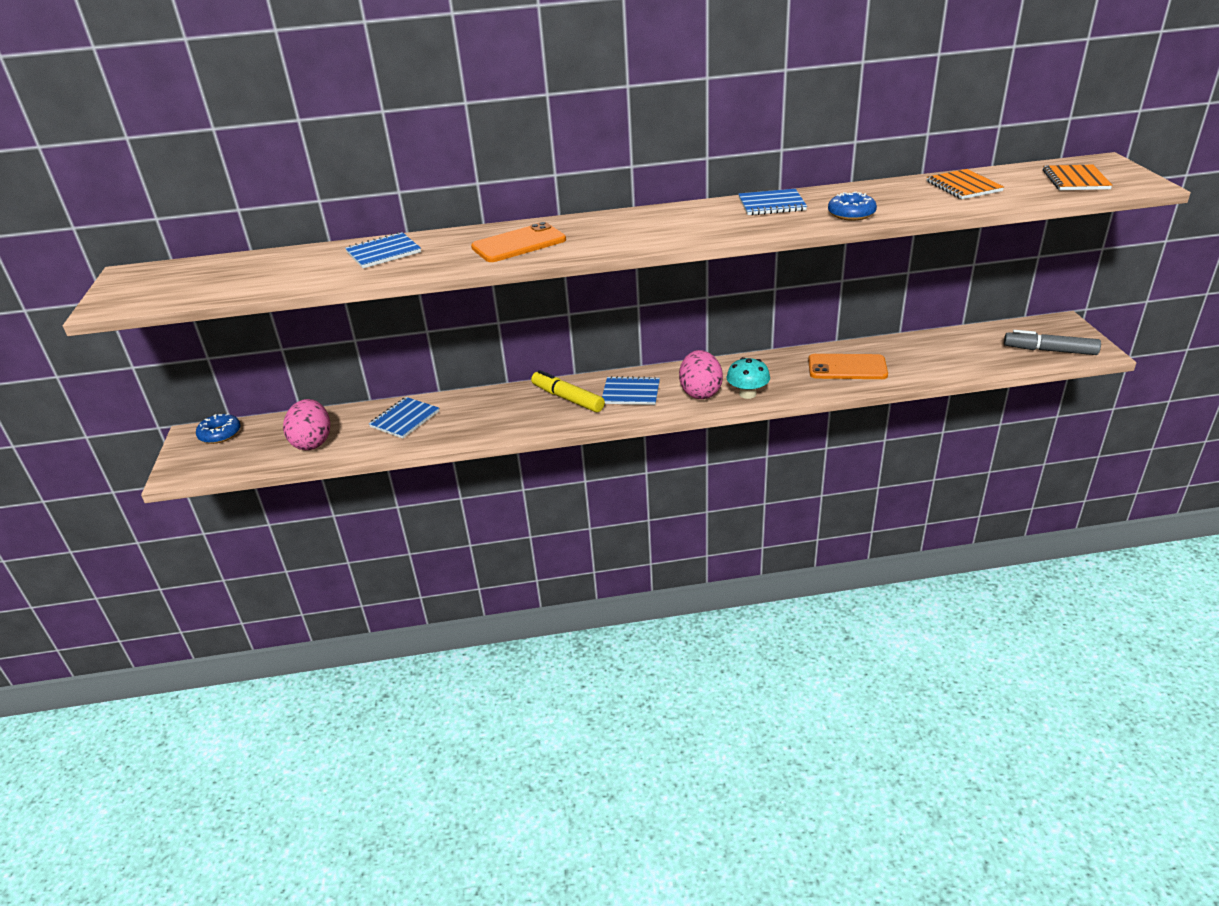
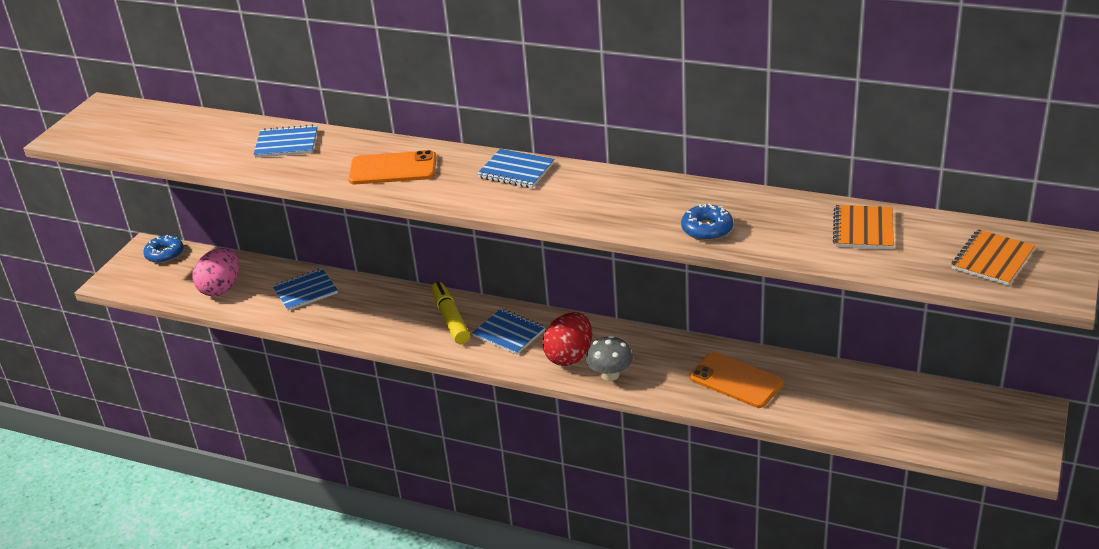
camera: 30 degrees right, 0 degrees up
pink egg [679,350,723,399] -> red egg [542,312,592,366]
turquoise mushroom [727,357,770,399] -> grey mushroom [586,336,633,381]
blue notebook [738,189,807,215] -> blue notebook moved to [477,149,554,188]
grey marker [1004,330,1101,355] -> none

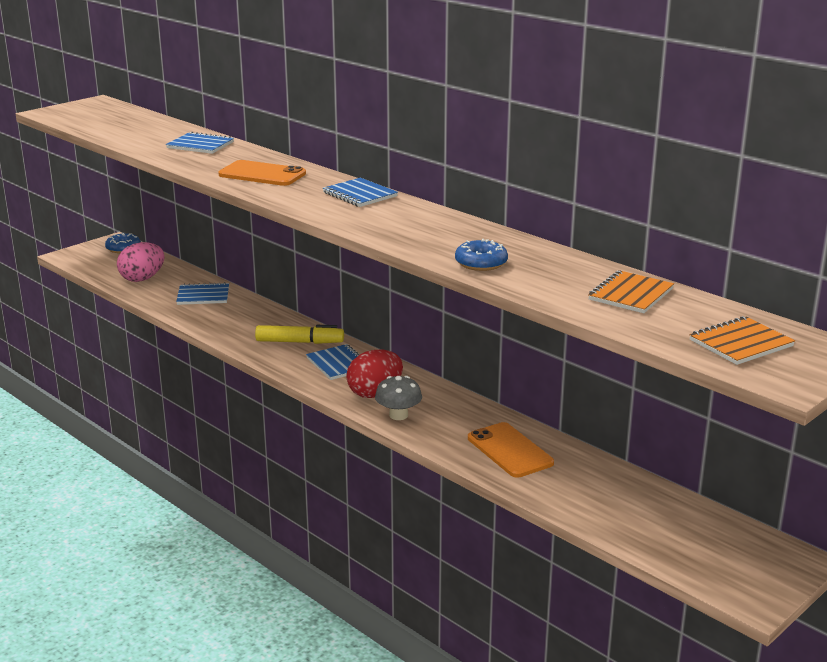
camera: 20 degrees right, 10 degrees down
yellow marker [431,282,470,344] -> yellow marker turned 90 degrees clockwise [255,325,344,344]

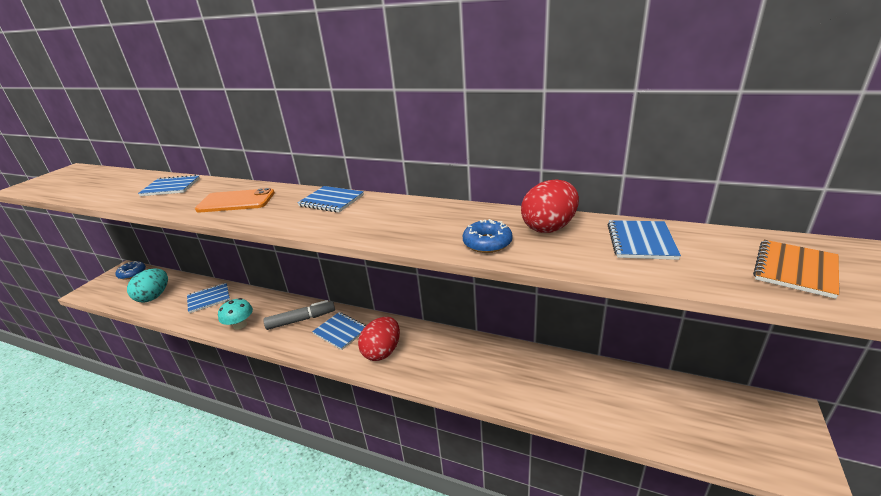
camera: 20 degrees left, 5 degrees up
pink egg [117,242,165,282] -> turquoise egg [127,269,168,303]
yellow marker [255,325,344,344] -> grey marker [263,300,335,330]
grey mushroom [375,376,422,420] -> none
orange phone [468,422,554,478] -> none
orange notebook [588,270,674,313] -> blue notebook [607,220,681,260]
none -> turquoise mushroom [218,298,253,330]
none -> red egg [521,179,579,233]

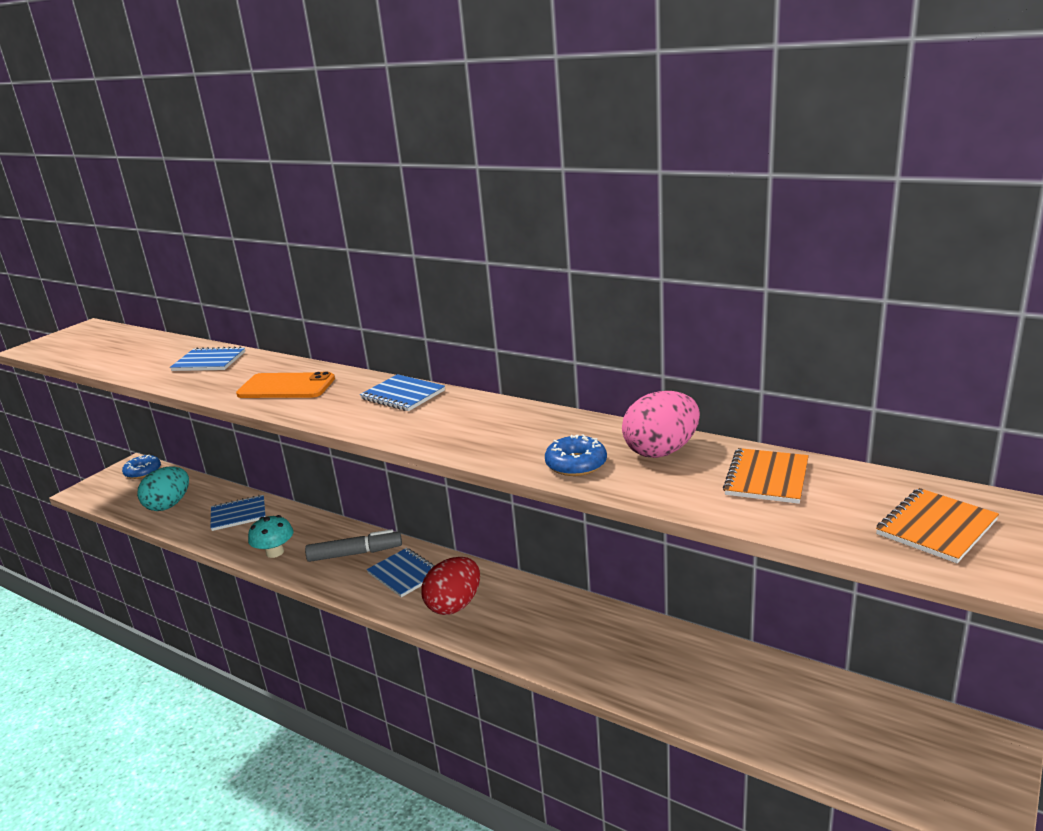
camera: 10 degrees right, 5 degrees down
red egg [521,179,579,233] -> pink egg [622,391,700,458]
blue notebook [607,220,681,260] -> orange notebook [723,448,809,504]

